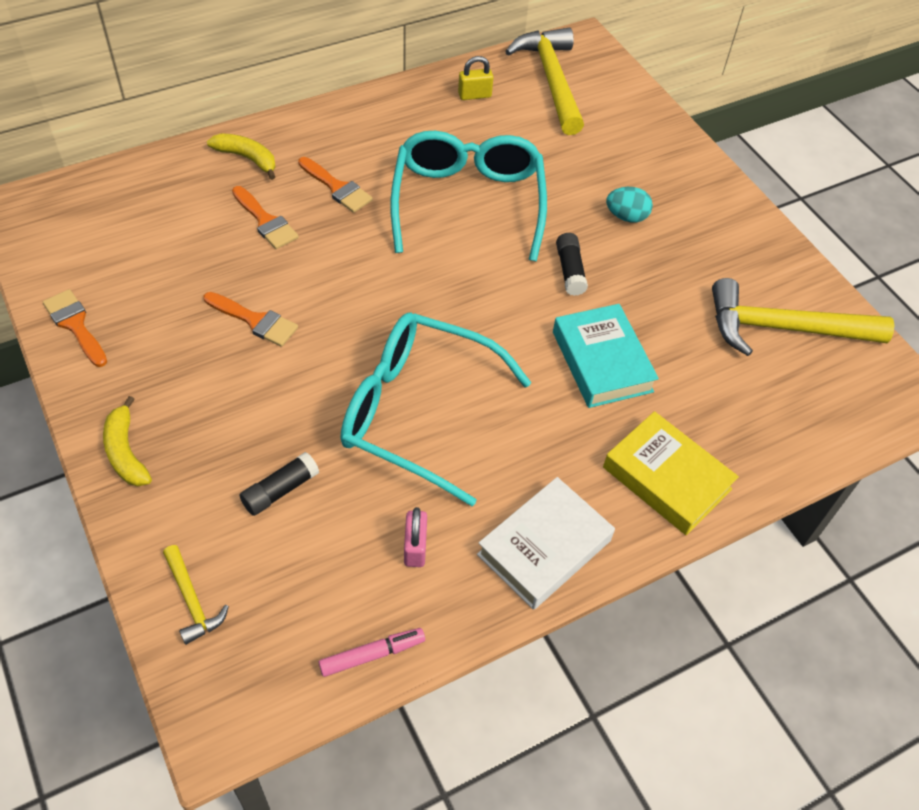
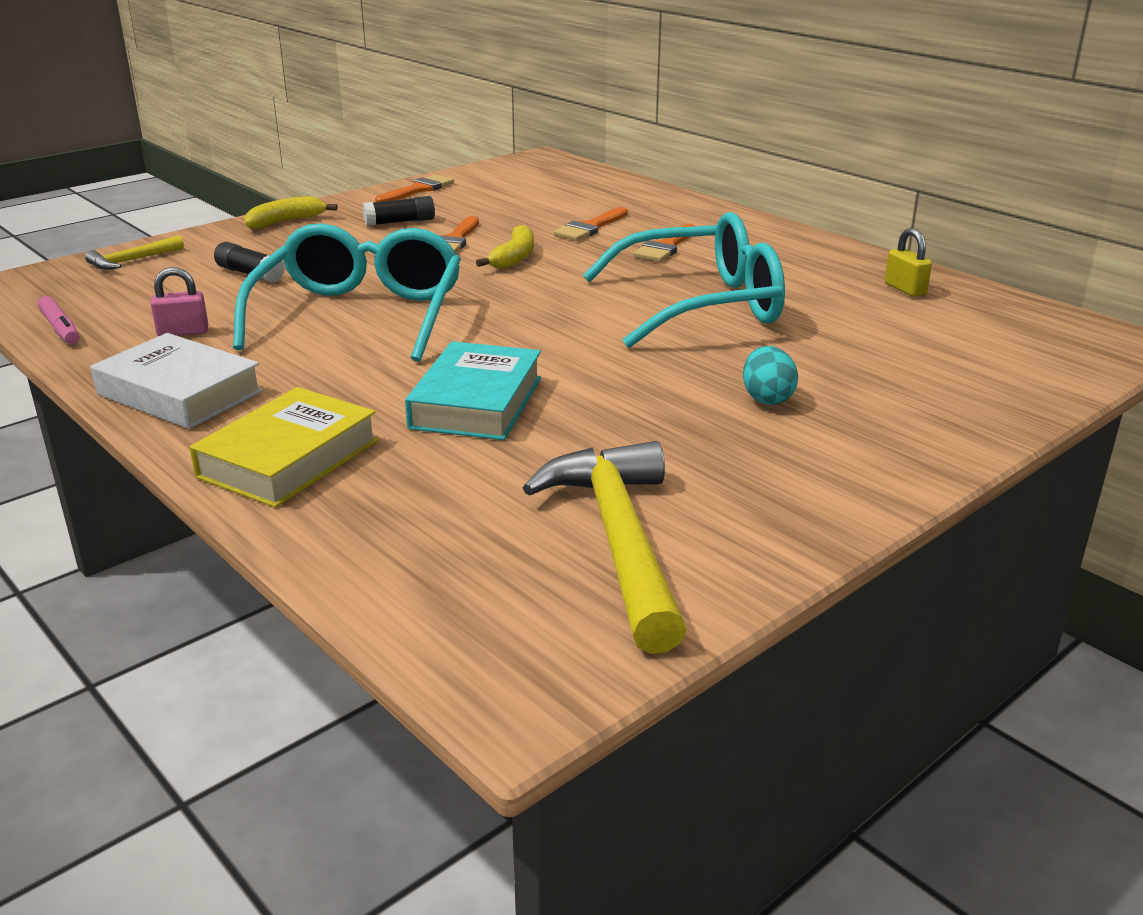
camera: 80 degrees right, 25 degrees down
yellow banana [207,133,276,180] -> yellow banana moved to [476,225,534,269]
yellow hammer [505,27,584,135] -> none
turquoise book [553,304,659,408] -> turquoise book turned 45 degrees counterclockwise [405,341,541,440]
black glue stick [556,233,588,296] -> black glue stick moved to [363,196,435,226]

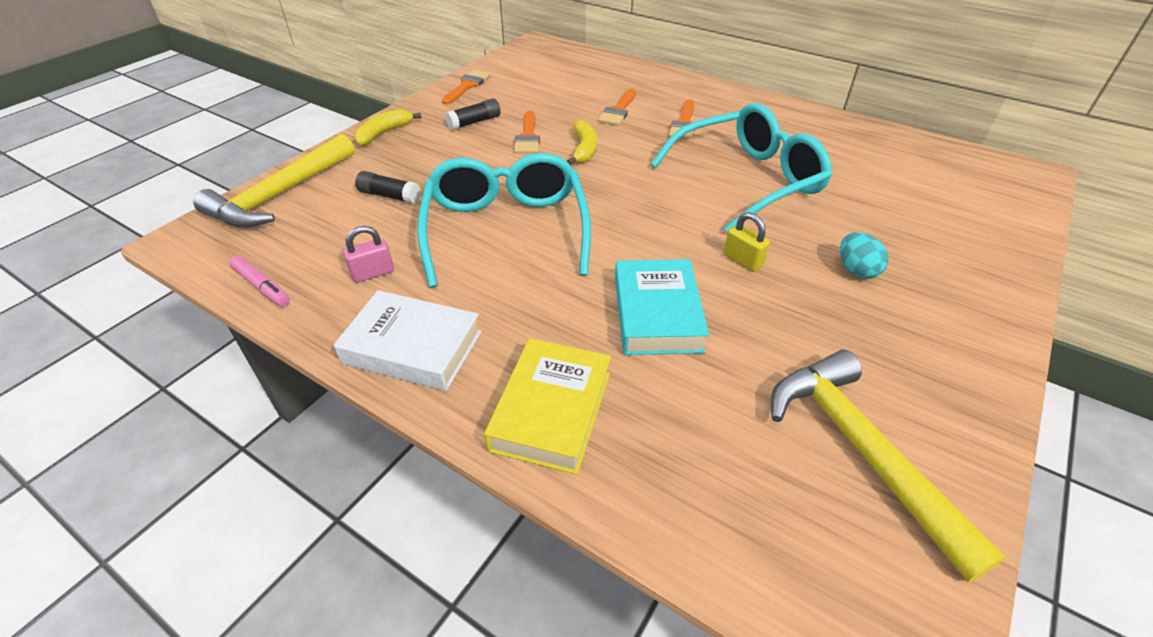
camera: 15 degrees left, 15 degrees up
yellow hammer [85,235,184,270] -> yellow hammer [193,134,355,228], size x2.08
yellow padlock [885,228,932,297] -> yellow padlock moved to [724,212,770,272]

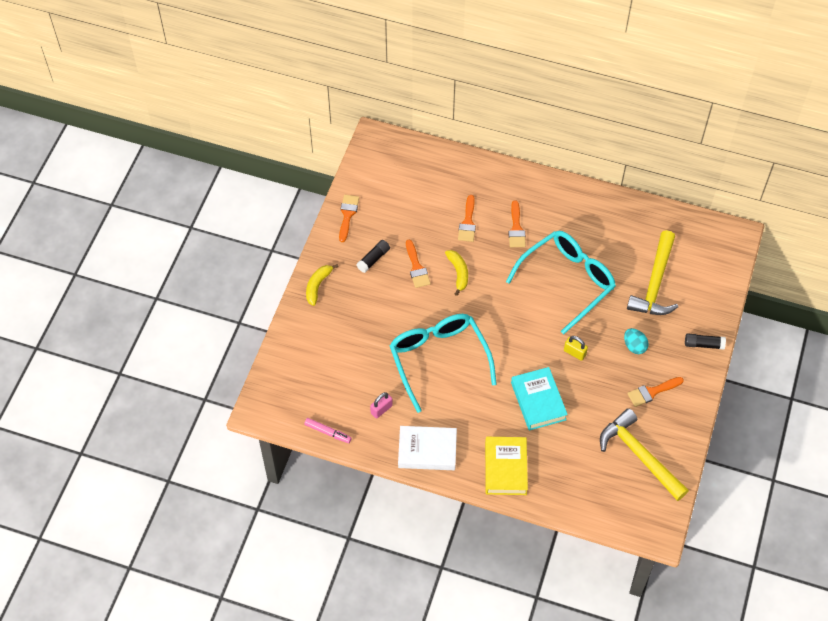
camera: 15 degrees left, 15 degrees up
yellow hammer [193,134,355,228] -> yellow hammer moved to [627,230,678,315]
black glue stick [355,171,421,204] -> black glue stick moved to [685,333,726,350]
none -> orange brush [627,377,684,407]

